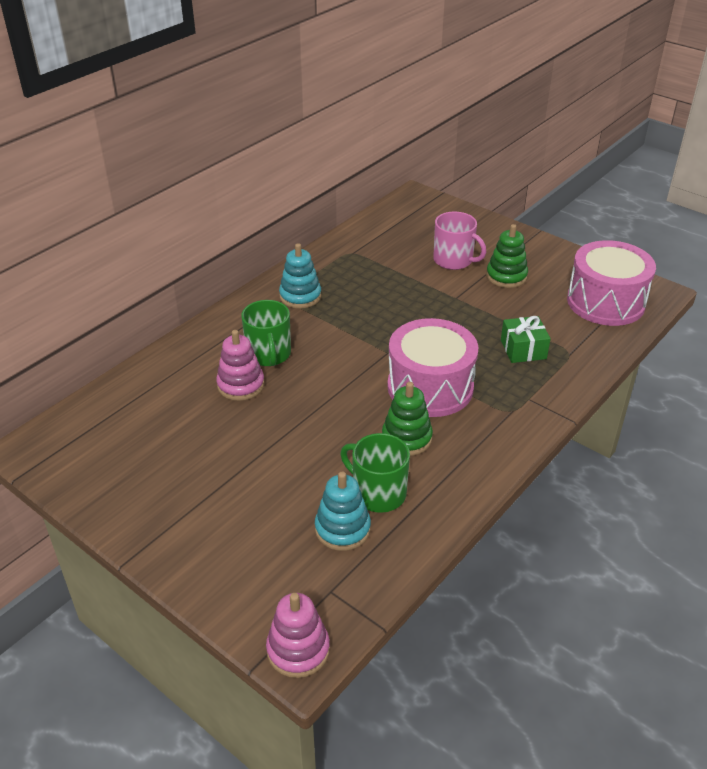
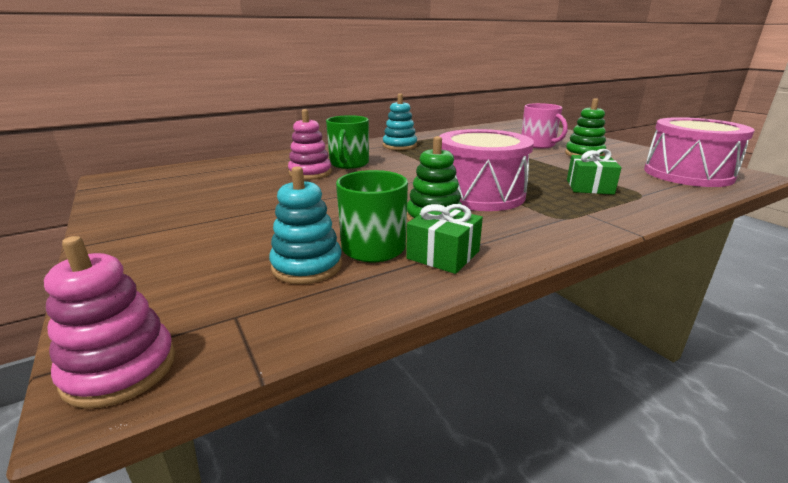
camera: 20 degrees right, 15 degrees down
none -> green gift [406,204,483,274]

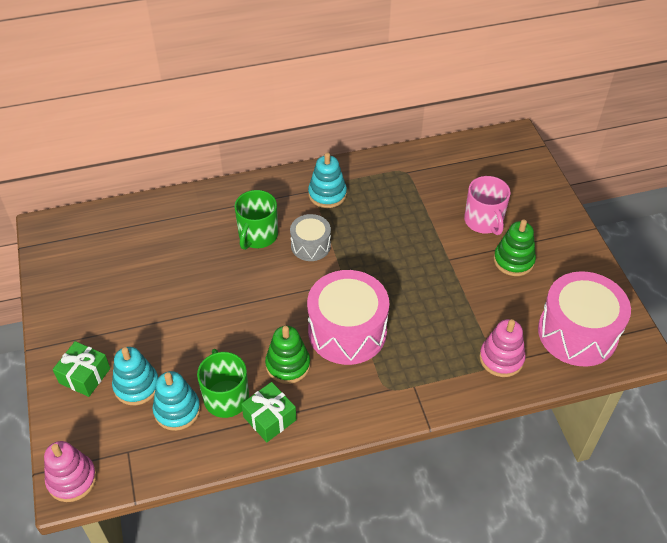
camera: 15 degrees right, 25 degrees up
pink stacking toy [288,109,332,180] -> pink stacking toy moved to [479,319,526,377]
green gift [567,149,622,195] -> green gift moved to [53,341,110,397]
none -> turquoise stacking toy [112,347,159,405]
none -> grey drum [290,214,331,261]

